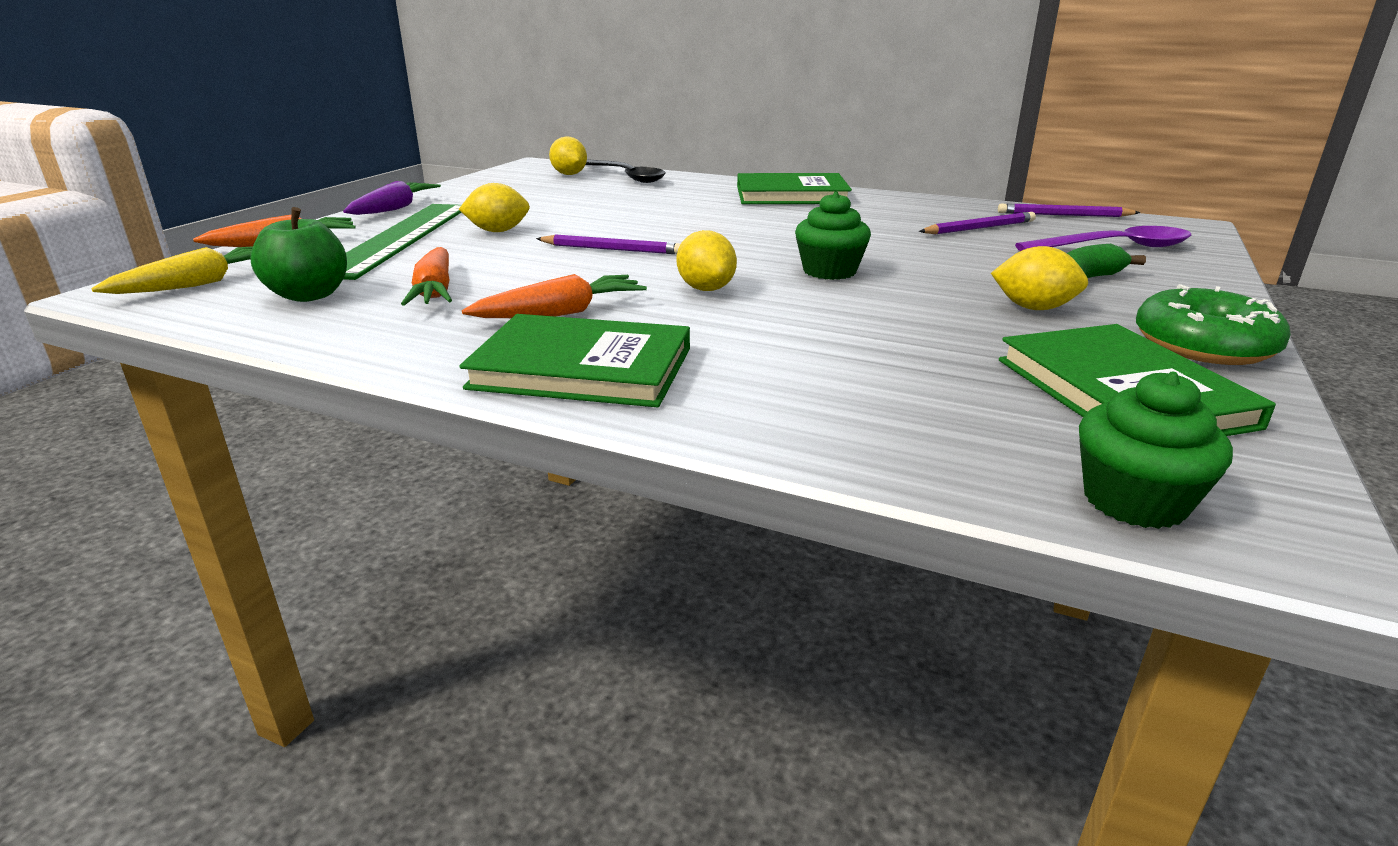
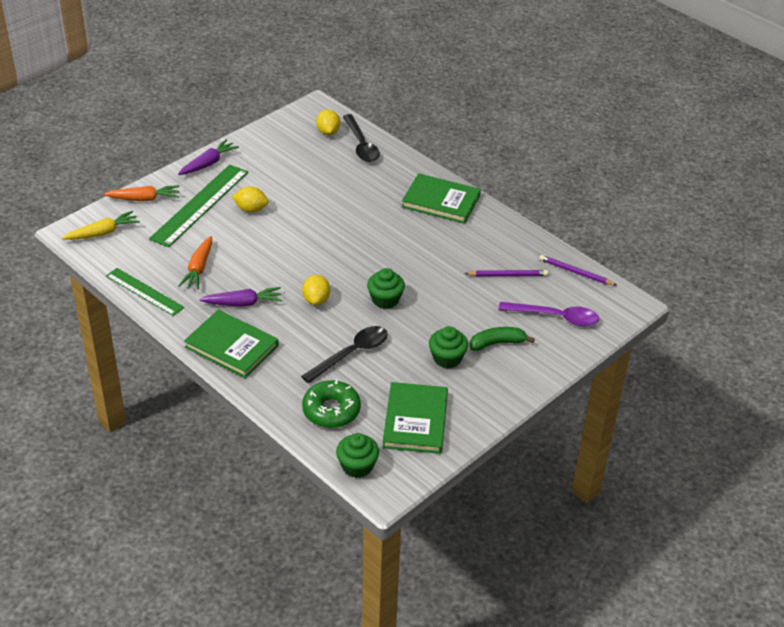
camera: 20 degrees right, 15 degrees up
green apple [250,207,347,302] -> none
orange carrot [462,274,647,318] -> purple carrot [199,287,282,306]
purple pencil [536,235,681,254] -> none
yellow lemon [991,246,1088,310] -> green cupcake [429,326,468,368]
green donut [1136,284,1291,365] -> green donut moved to [302,380,361,428]
none -> green ruler [106,268,184,316]
none -> black spoon [301,326,388,383]

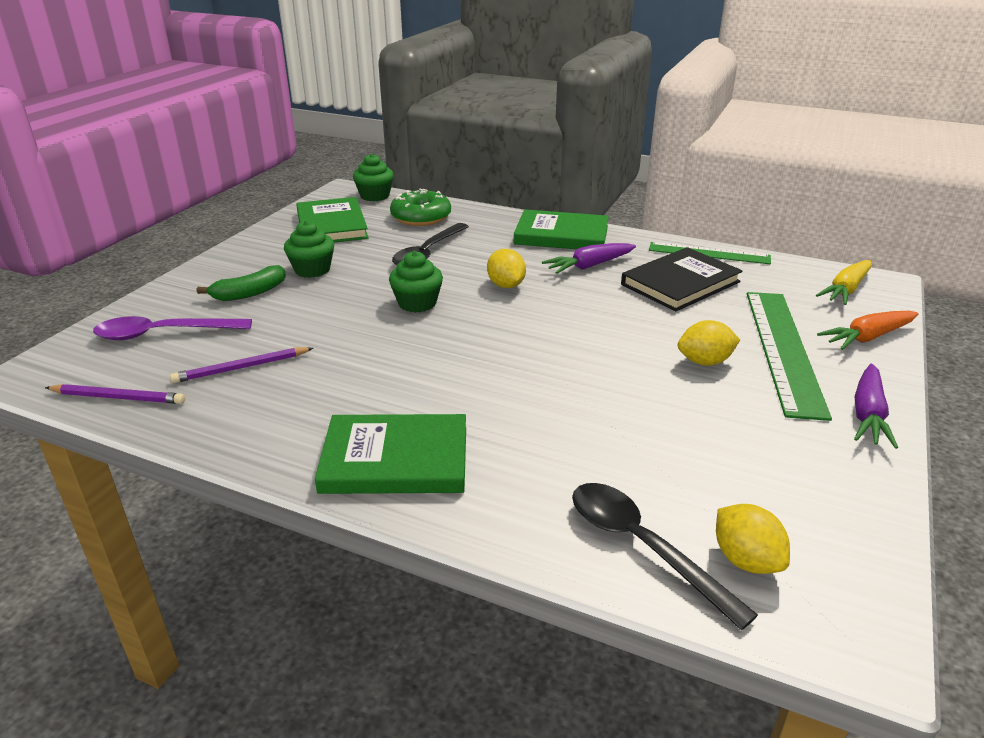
camera: 160 degrees right, 10 degrees down
orange carrot [178,236,213,289] -> black book [621,247,743,312]

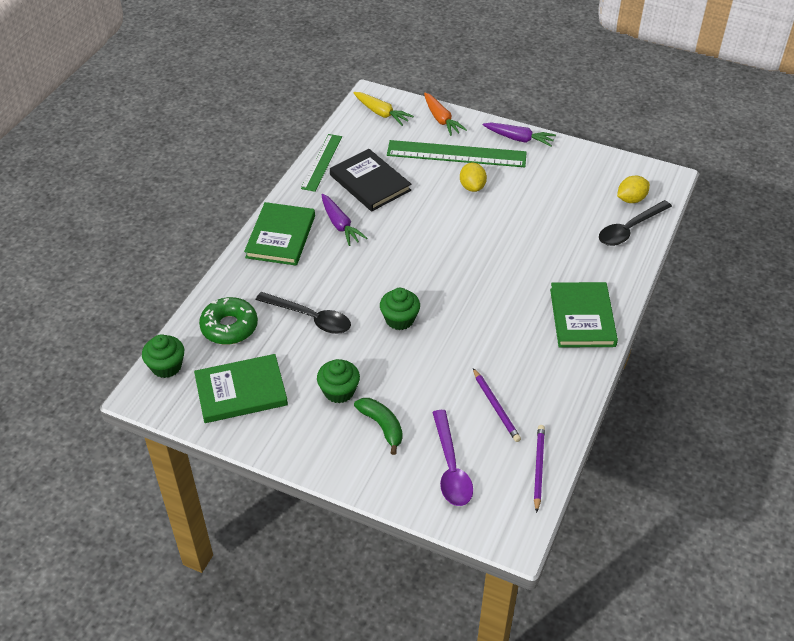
camera: 90 degrees left, 15 degrees up
yellow lemon [487,249,526,288] -> none

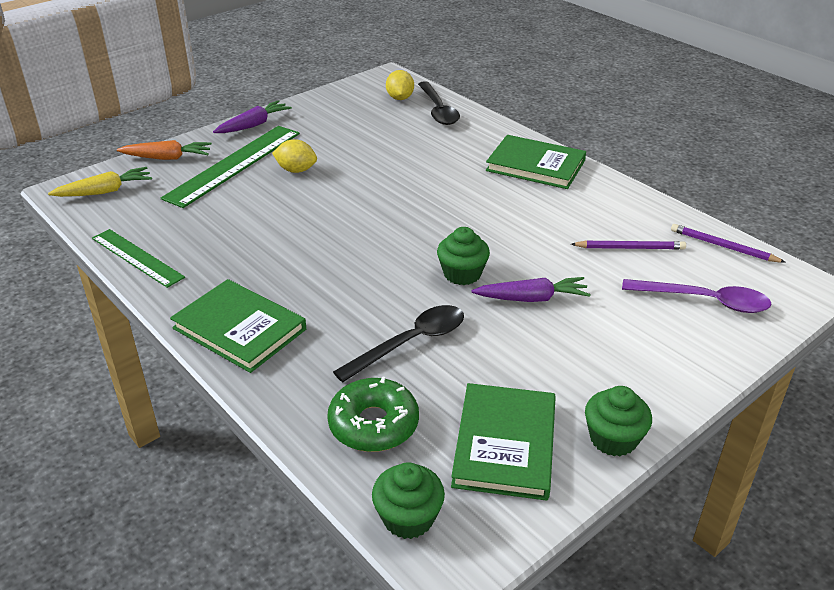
camera: 65 degrees left, 10 degrees down
green cupcake [317,359,360,403] -> green cupcake moved to [585,386,652,456]
purple carrot [321,194,367,246] -> purple carrot moved to [471,277,591,302]
black book [330,149,411,211] -> none
green banana [354,398,403,455] -> none

